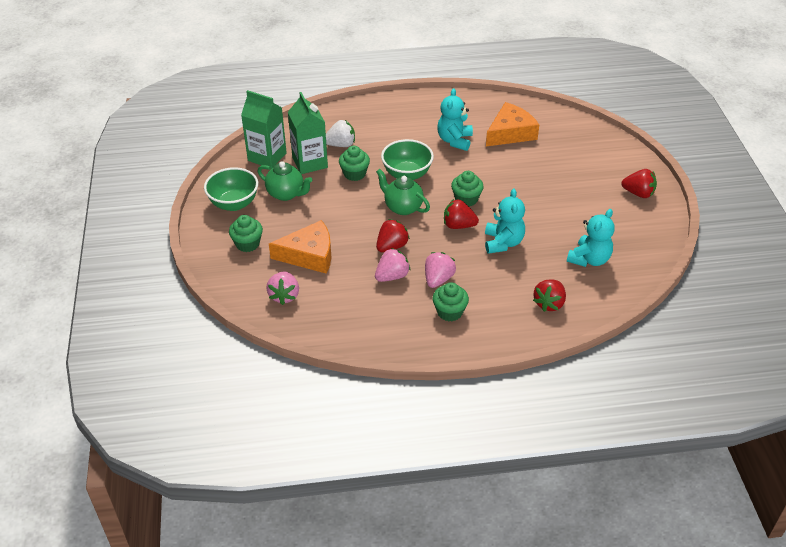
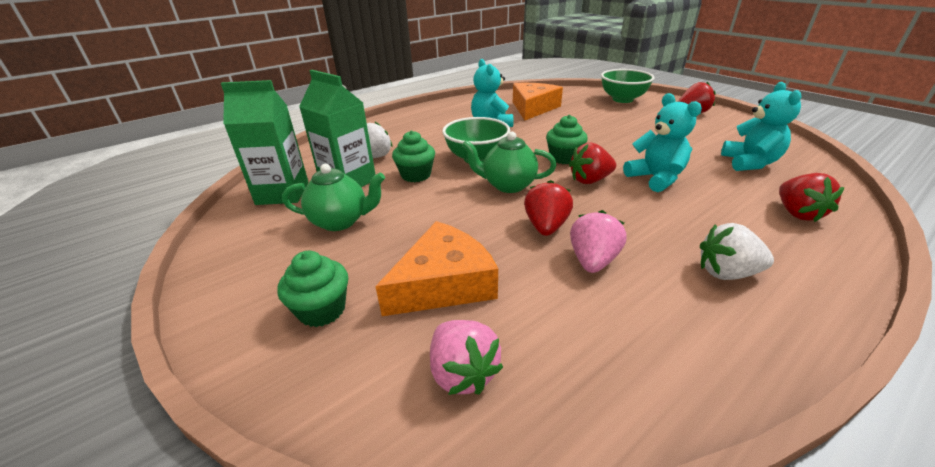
camera: 30 degrees left, 10 degrees down
green bowl [204,167,258,211] -> green bowl moved to [601,69,655,103]
pink strawberry [425,252,456,288] -> none
green cupcake [433,282,469,321] -> white strawberry [700,223,774,280]

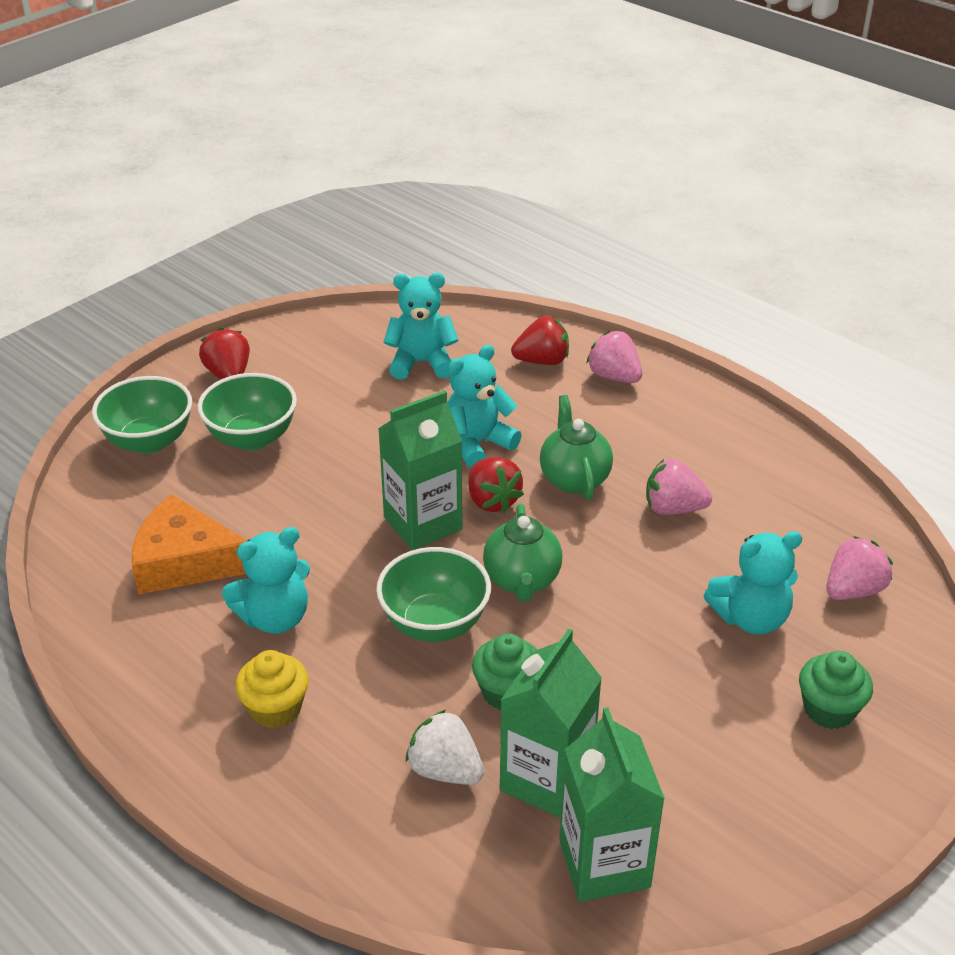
camera: 100 degrees left, 5 degrees up
green teapot [282,164,385,231] -> green teapot moved to [540,395,613,500]
orange cheese [375,221,498,316] -> turquoise teddy bear [704,531,803,635]
red strawberry [524,180,573,236] -> none
green cupcake [546,115,588,164] -> green carton [378,390,463,550]
white strawberry [700,223,774,280] -> none
none -> green bowl [197,373,297,450]
none -> yellow cupcake [235,650,309,729]
none -> pink strawberry [586,331,642,383]

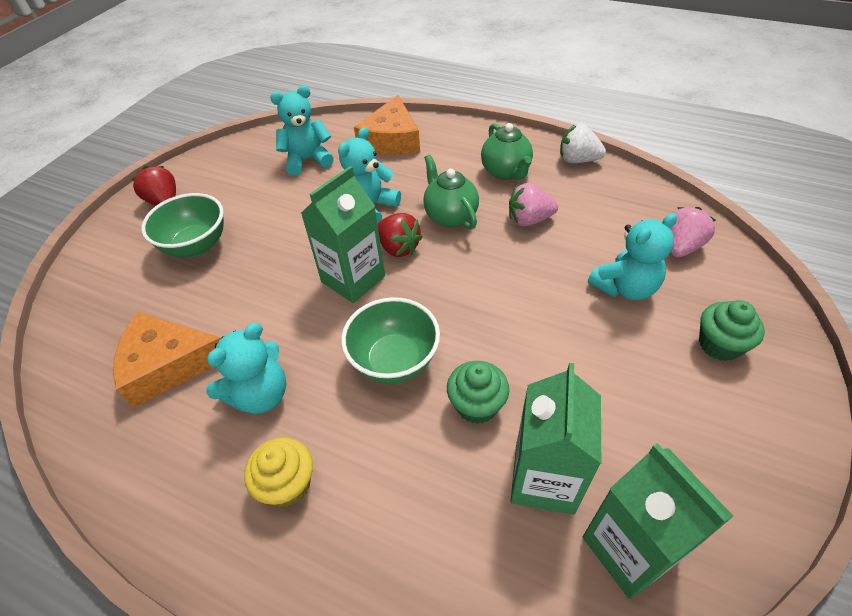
camera: 15 degrees left, 10 degrees up
green bowl [92,376,192,454] -> none
white strawberry [406,710,484,785] -> white strawberry moved to [560,124,606,163]
green teapot [483,504,562,601] -> green teapot moved to [481,123,533,180]
red strawberry [511,316,569,365] -> orange cheese [354,95,420,155]
pink strawberry [586,331,642,383] -> none

